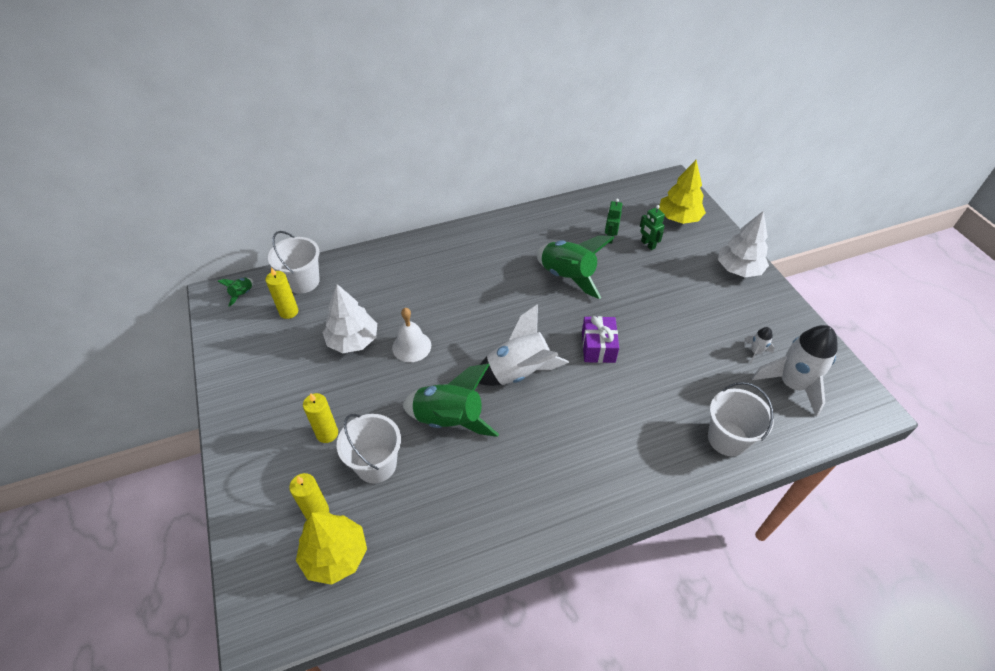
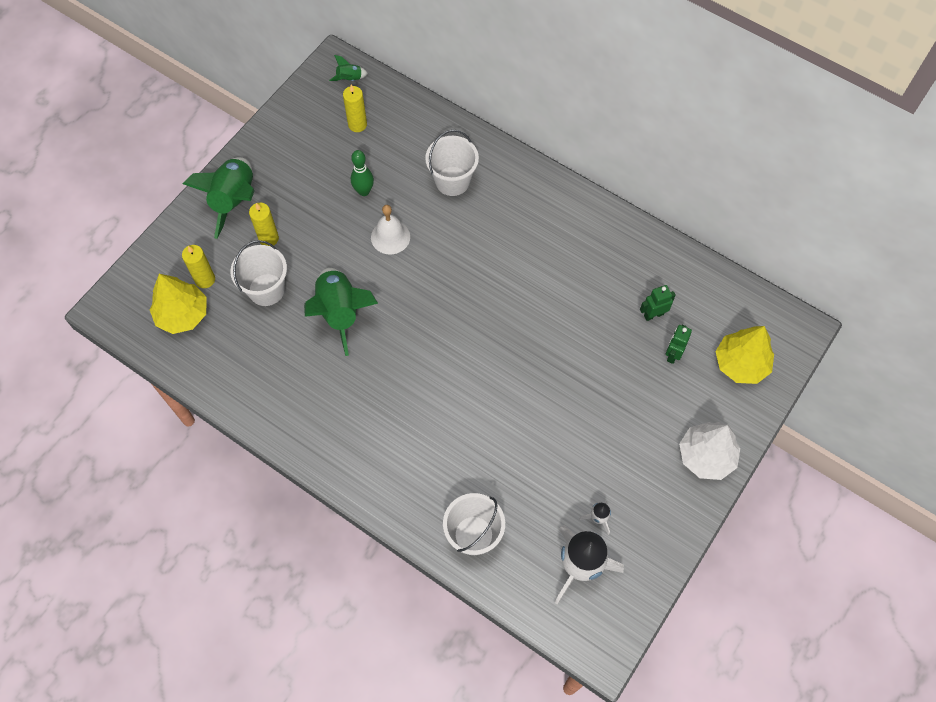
camera: 55 degrees right, 15 degrees up
white bucket [268,231,320,294] -> white bucket moved to [425,130,479,196]
white tree [322,284,377,353] -> green bowling pin [351,150,374,196]
white rocket [479,305,569,386] -> none
green rocket [537,235,614,299] -> green rocket moved to [183,157,255,239]
purple gift [582,316,619,363] -> none

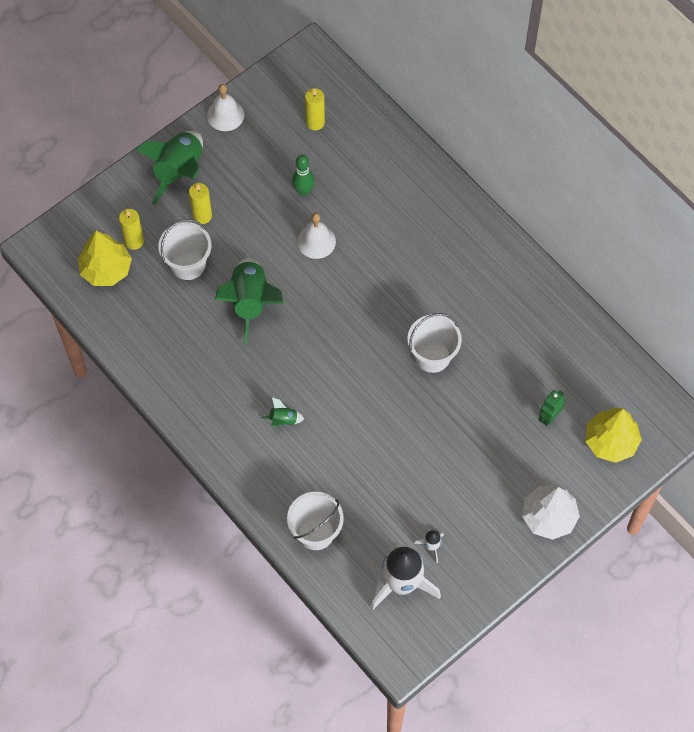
camera: 15 degrees right, 0 degrees up
green rocket [329,55,368,81] -> green rocket moved to [261,397,304,426]
white bucket [425,130,479,196] -> white bucket moved to [407,313,462,373]
green robot [640,285,676,321] -> none
none -> white bell [207,84,244,131]

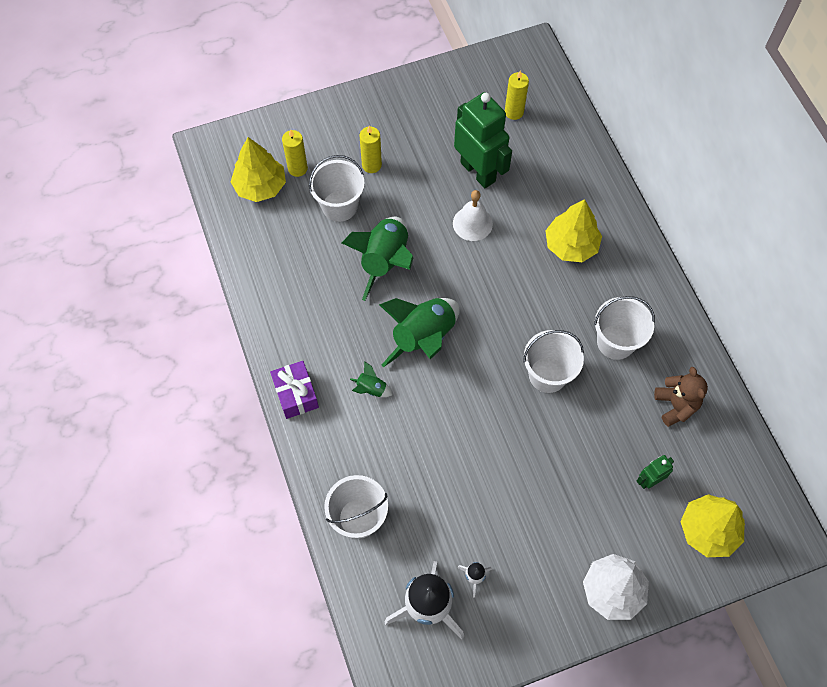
camera: 20 degrees right, 0 degrees up
green rocket [135,131,203,205] -> green rocket moved to [379,298,460,367]
white bell [207,84,244,131] -> none
green bowling pin [292,155,314,196] -> green robot [454,92,512,188]
none -> purple gift [270,361,319,419]
none -> yellow tree [545,199,602,262]
none -> white bucket [594,296,655,360]
none -> brown teddy bear [654,367,708,427]

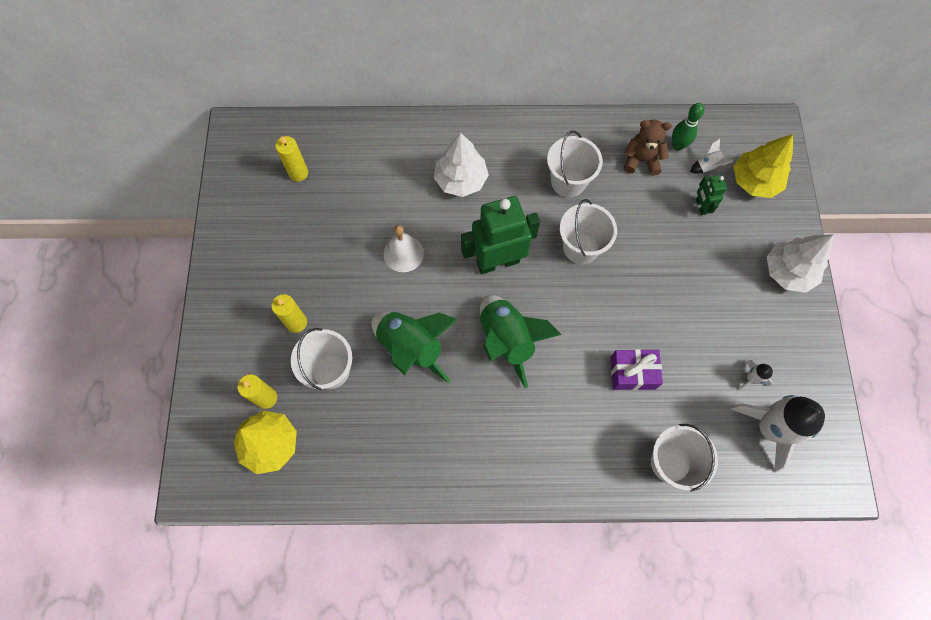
camera: 70 degrees left, 5 degrees up
purple gift [270,361,319,419] -> purple gift moved to [610,349,663,390]
green rocket [350,361,393,397] -> none
green robot [454,92,512,188] -> green robot moved to [461,196,540,274]
yellow tree [545,199,602,262] -> white tree [434,132,489,197]
none -> green bowling pin [672,103,705,151]
none -> white rocket [690,139,733,173]

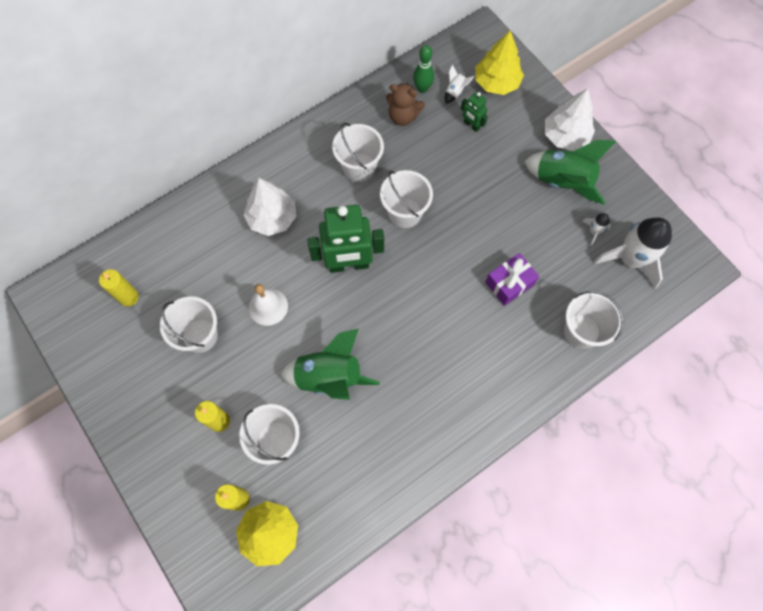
camera: 35 degrees left, 0 degrees up
green robot [461,196,540,274] -> green robot turned 135 degrees counterclockwise [307,205,384,273]
green rocket [480,295,562,388] -> green rocket moved to [524,140,616,204]
brown teddy bear [624,120,672,176] -> brown teddy bear turned 135 degrees counterclockwise [386,83,425,126]
none -> white bucket [160,296,218,353]

